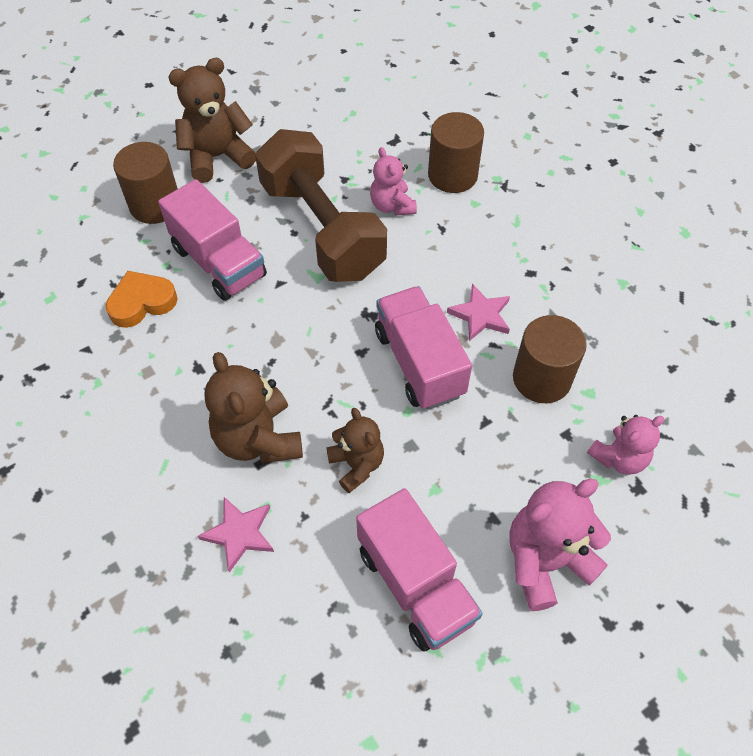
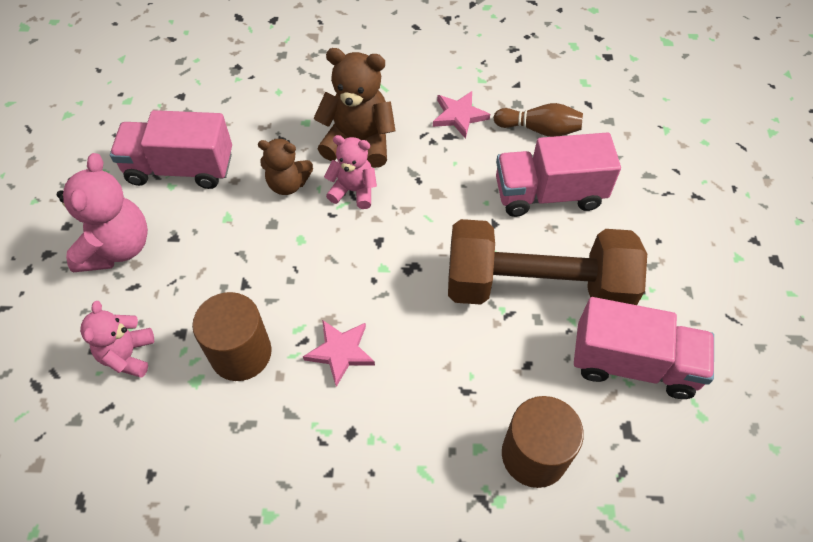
camera: 125 degrees right, 0 degrees up
orange heart [106,271,178,328] -> brown bowling pin [493,103,583,137]
brown cylinder [113,142,178,224] -> none
brown teddy bear [168,58,256,183] -> none
pink star [198,497,274,573] -> pink star moved to [433,91,490,139]
pink teddy bear [370,147,417,216] -> pink teddy bear moved to [324,135,377,209]
pink truck [375,286,472,410] -> pink truck moved to [574,297,714,399]

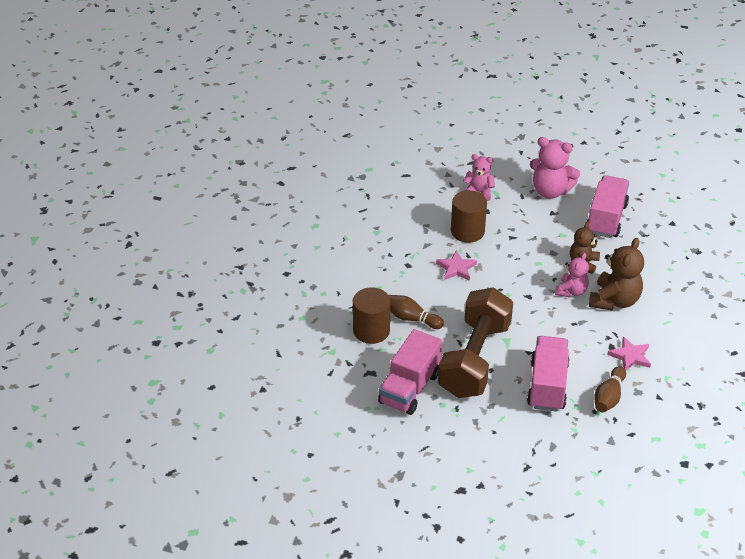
camera: 105 degrees right, 15 degrees down
none -> brown bowling pin [389,295,444,329]

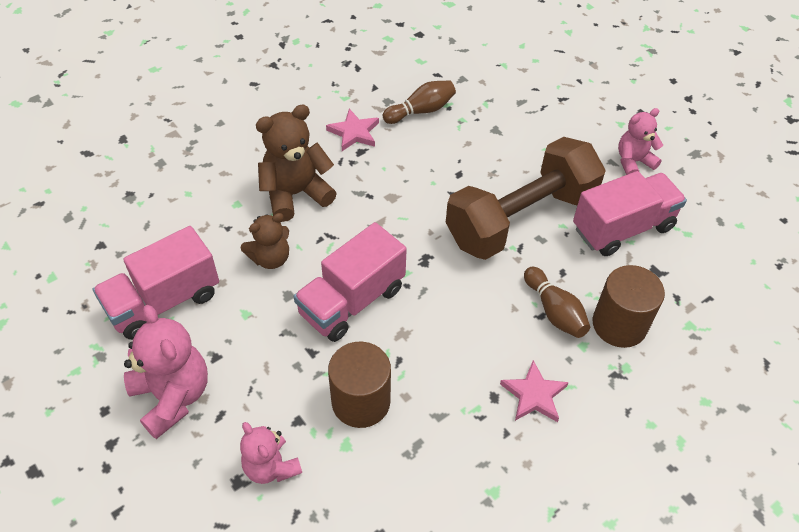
camera: 145 degrees left, 10 degrees up
pink star [436,250,477,281] -> pink star moved to [500,360,569,422]
pink truck [527,336,569,411] -> pink truck moved to [294,222,407,342]
pink teddy bear [555,253,589,297] -> pink teddy bear moved to [618,108,663,175]

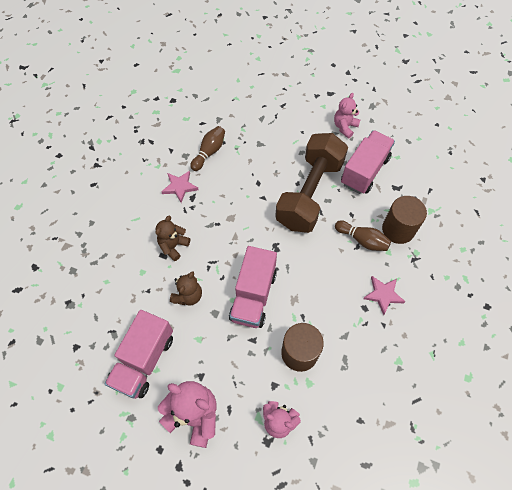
camera: 30 degrees left, 10 degrees up
brown teddy bear [256,105,337,222] -> brown teddy bear [155,215,190,261], size x0.63

